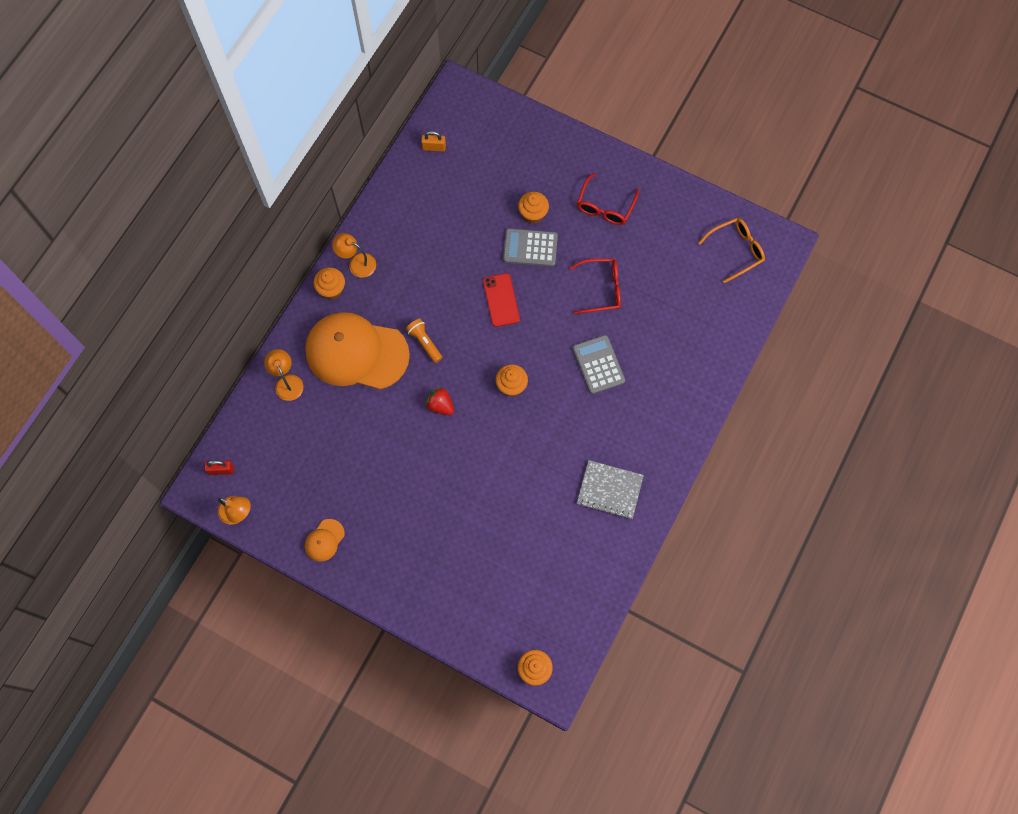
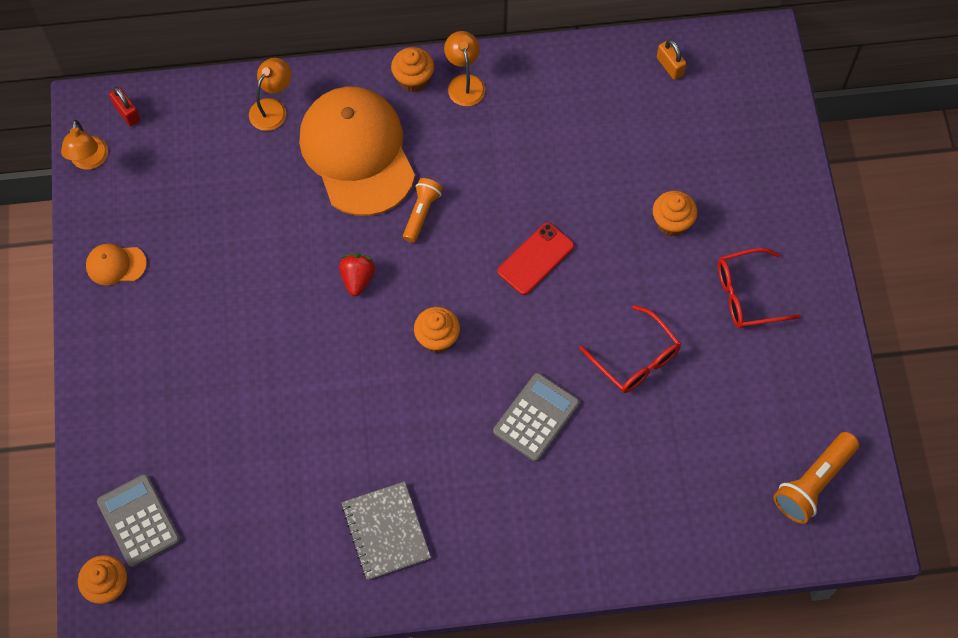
camera: 55 degrees right, 5 degrees down
grey calculator [503,228,558,267] -> grey calculator moved to [97,474,180,567]
orange glasses [698,218,765,283] -> orange flashlight [773,432,859,524]

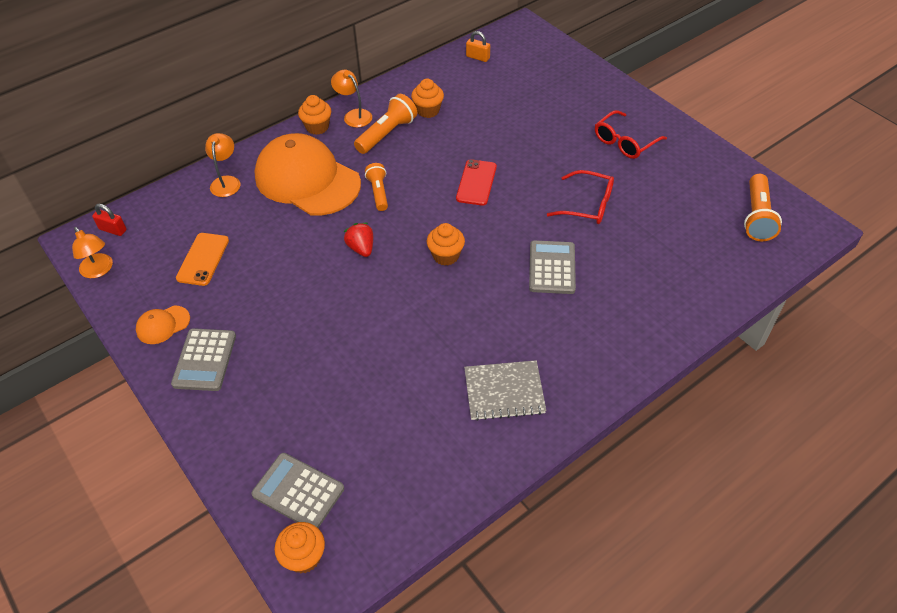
camera: 30 degrees left, 15 degrees down
grey notebook [341,481,431,580] -> grey notebook turned 45 degrees counterclockwise [464,360,546,421]
orange cupcake [653,191,698,236] -> orange cupcake moved to [411,79,444,118]
none -> grey calculator [171,328,236,391]
none -> orange phone [176,233,229,286]
none -> orange flashlight [354,94,417,154]

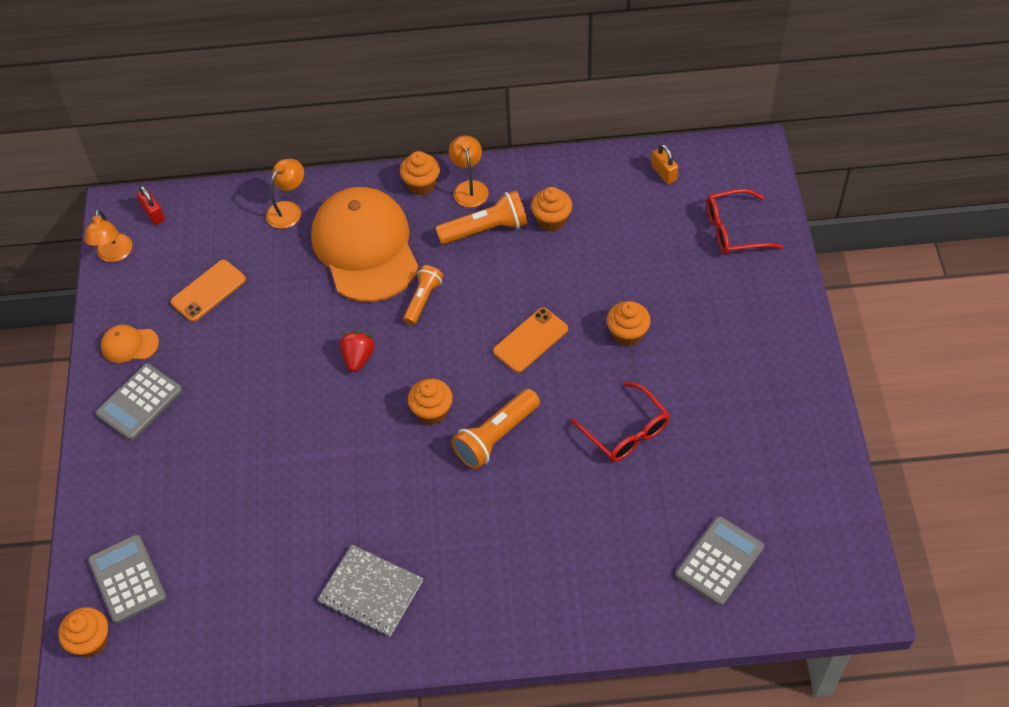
camera: 35 degrees right, 5 degrees up
red phone [456,159,497,206] -> orange phone [493,307,568,373]
grey calculator [529,240,576,294] -> grey calculator moved to [676,516,764,606]
red glasses [595,110,667,159] -> red glasses moved to [707,189,784,255]
orange flashlight [744,174,782,241] -> orange flashlight moved to [451,389,540,469]
none -> orange cupcake [607,301,651,347]

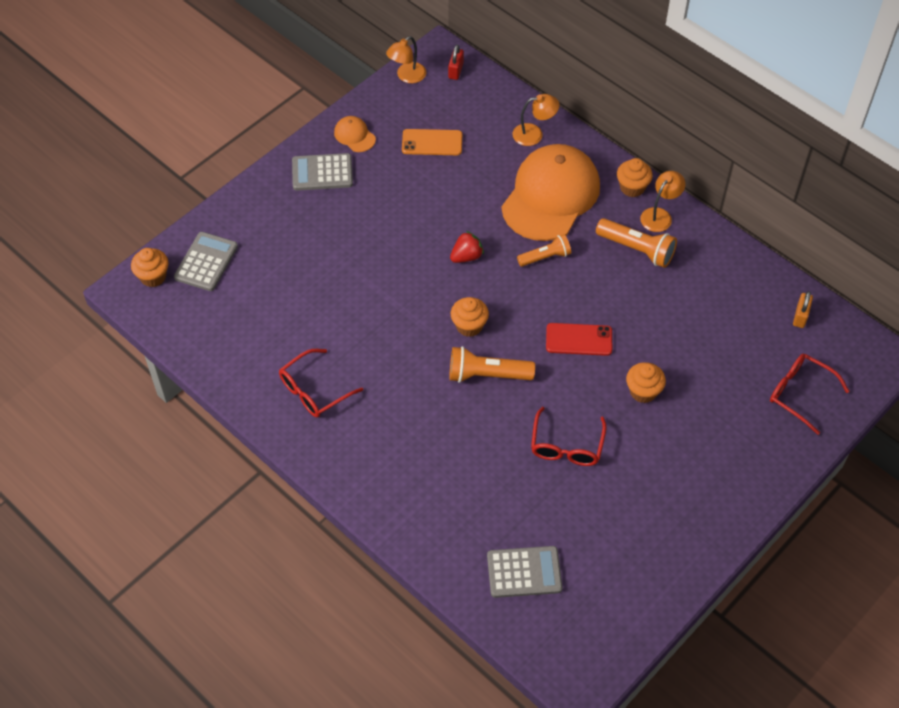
camera: 45 degrees right, 0 degrees up
grey notebook [318,545,423,636] -> red glasses [279,349,363,418]
orange phone [493,307,568,373] -> red phone [546,323,612,356]
orange cupcake [531,187,572,232] -> none

